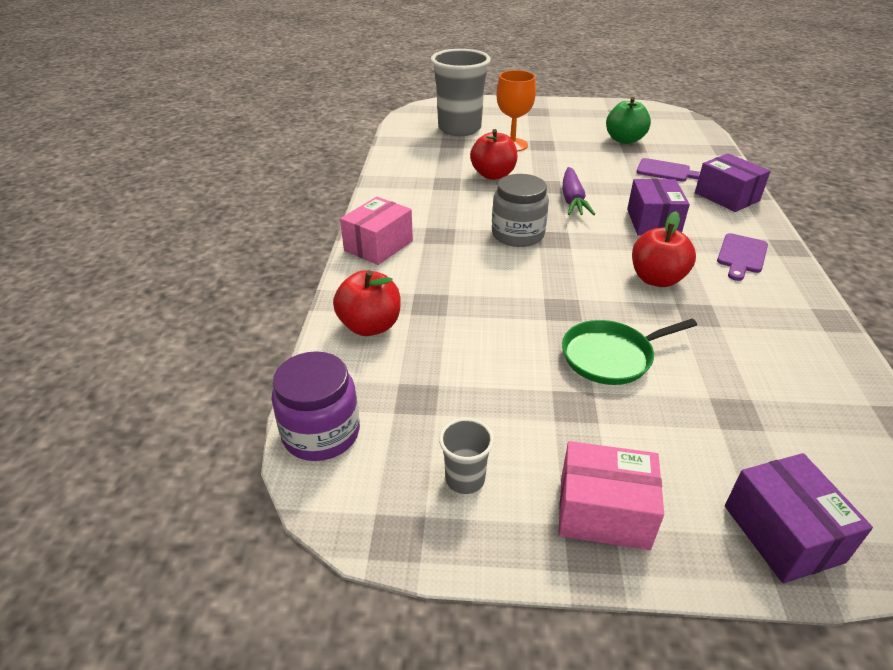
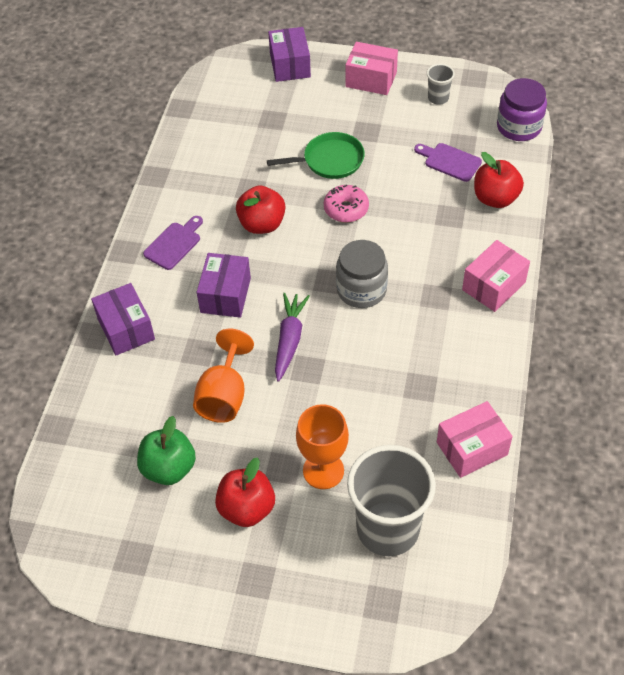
camera: 170 degrees left, 15 degrees up
red apple [470,129,517,180] -> red apple moved to [215,457,275,527]
purple cutting board [637,158,700,182] -> purple cutting board moved to [414,143,482,182]
none -> orange goblet [193,329,254,423]
none -> pink donut [324,185,369,223]
none -> pink box [437,401,513,478]

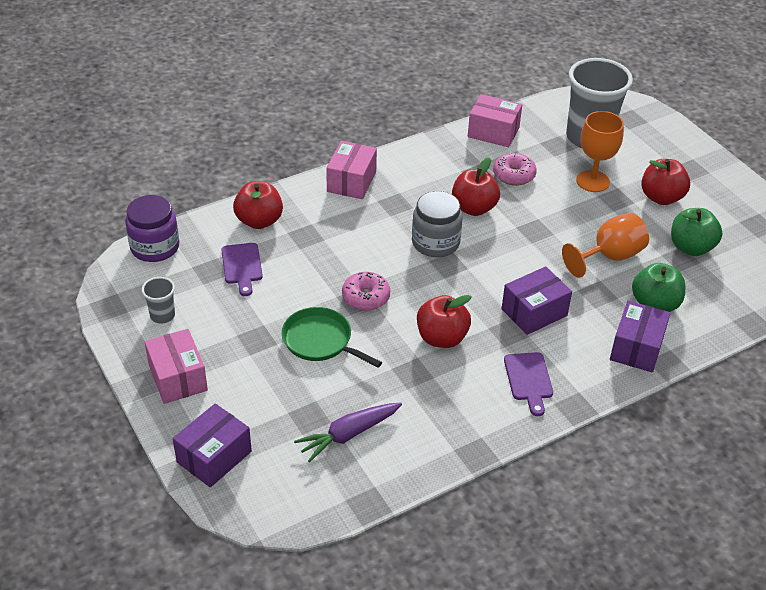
camera: 135 degrees left, 10 degrees down
purple cutting board [143,216,203,270] -> purple cutting board turned 90 degrees counterclockwise [504,352,553,416]
purple carrot [275,293,310,382] -> purple carrot moved to [294,403,402,462]
pink box [462,240,530,312] -> pink box turned 75 degrees counterclockwise [326,141,377,199]
none -> red apple [452,157,500,216]
none -> pink donut [493,152,537,186]
none -> green apple [632,263,685,312]

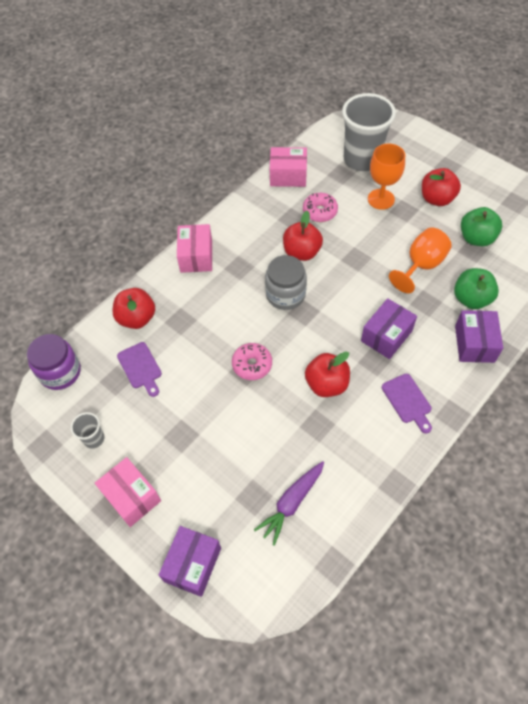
camera: 15 degrees left, 15 degrees up
green pan [282,307,382,368] -> none

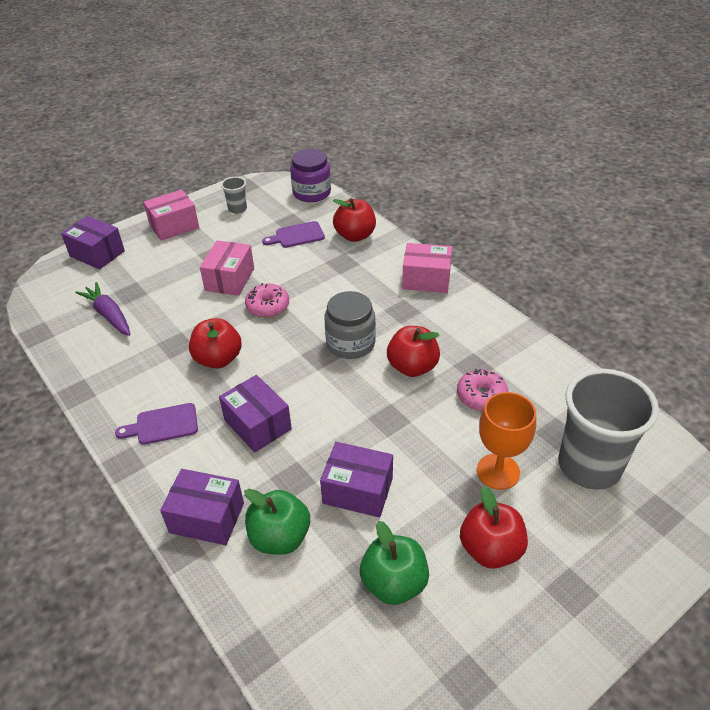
camera: 100 degrees right, 15 degrees down
pink box [270,147,307,187] -> pink box moved to [200,240,254,296]
orange goblet [389,227,452,293] -> purple box [320,442,393,518]

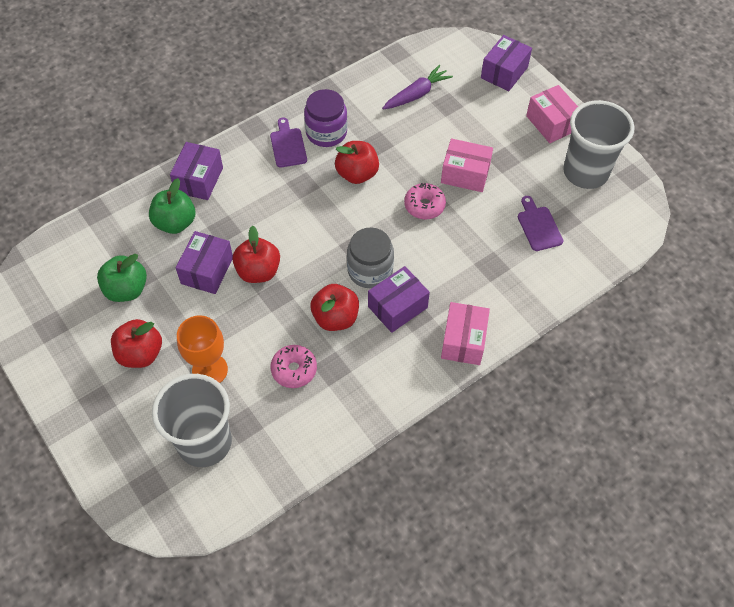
camera: 90 degrees right, 15 degrees up
purple box [219,375,292,452] -> purple box moved to [368,266,430,333]
grey cup [221,177,247,214] -> grey cup [563,100,635,189], size x2.26
purple jar [290,149,331,202] -> purple jar moved to [304,89,347,147]
red apple [333,198,376,242] -> red apple moved to [232,225,280,283]

